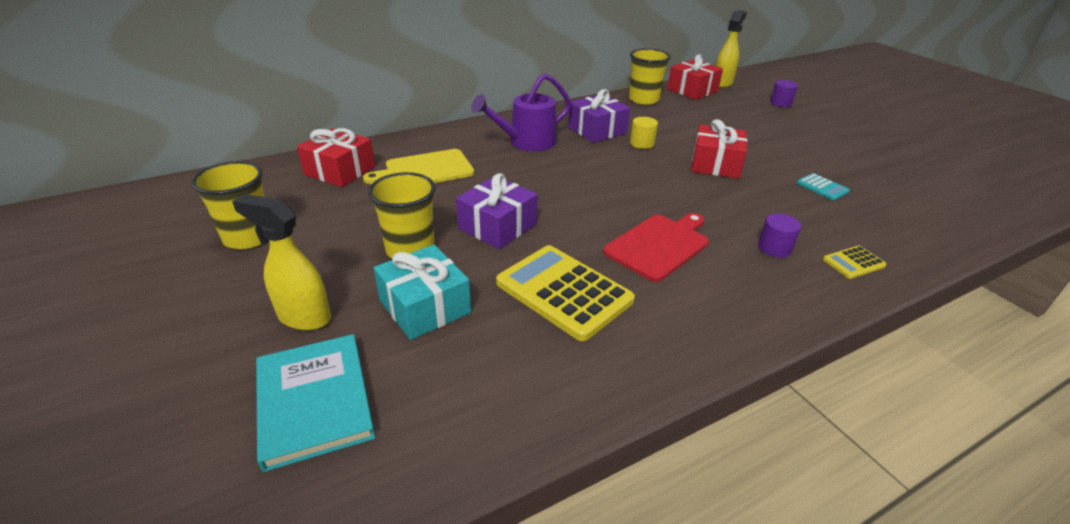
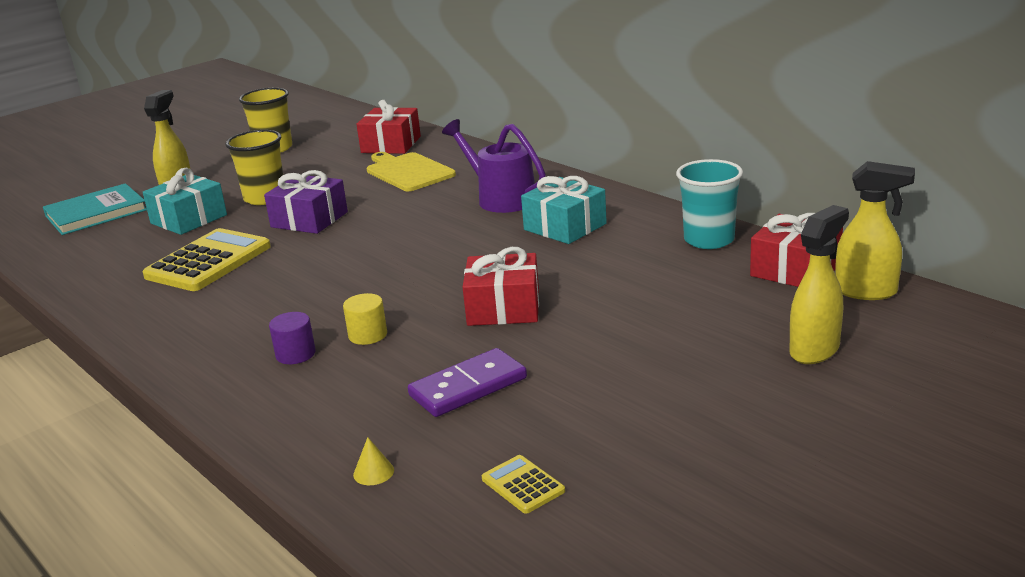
camera: 80 degrees right, 10 degrees down
purple gift [568,89,630,143] -> turquoise gift [521,176,607,244]
red cutting board [603,213,709,282] -> none
yellow cup [629,48,671,105] -> turquoise cup [676,159,743,249]
yellow cylinder [630,117,658,149] -> yellow cylinder moved to [343,293,387,345]
purple cylinder [770,80,798,107] -> yellow spray bottle [790,205,849,364]
turquoise calculator [797,173,850,200] -> purple domino [408,348,527,417]
yellow calculator [823,246,886,279] -> yellow calculator moved to [482,455,565,514]
none -> yellow cone [353,437,394,485]

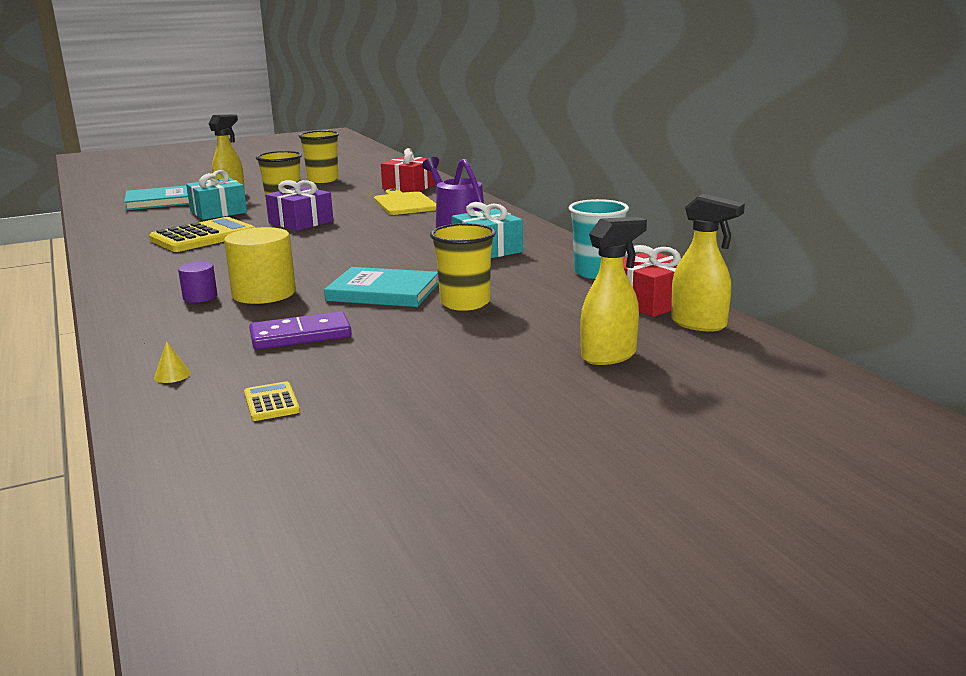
camera: 15 degrees right, 5 degrees down
yellow cylinder [343,293,387,345] -> yellow cylinder [224,227,296,304], size x1.89
red gift [463,247,539,326] -> turquoise book [324,267,439,307]
none -> yellow cup [430,223,496,311]

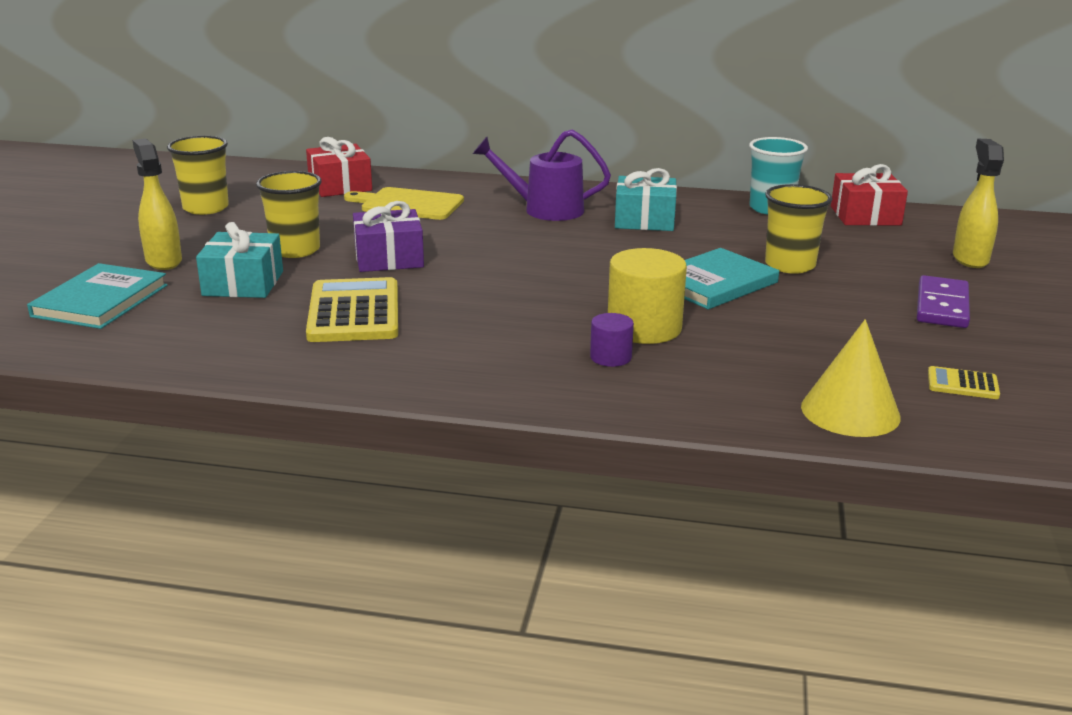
camera: 55 degrees left, 5 degrees up
yellow cone [154,341,191,383] -> yellow cone [801,319,901,437], size x2.50
purple domino [249,311,352,350] -> purple domino moved to [917,275,970,328]
yellow spray bottle [671,194,745,331] -> none

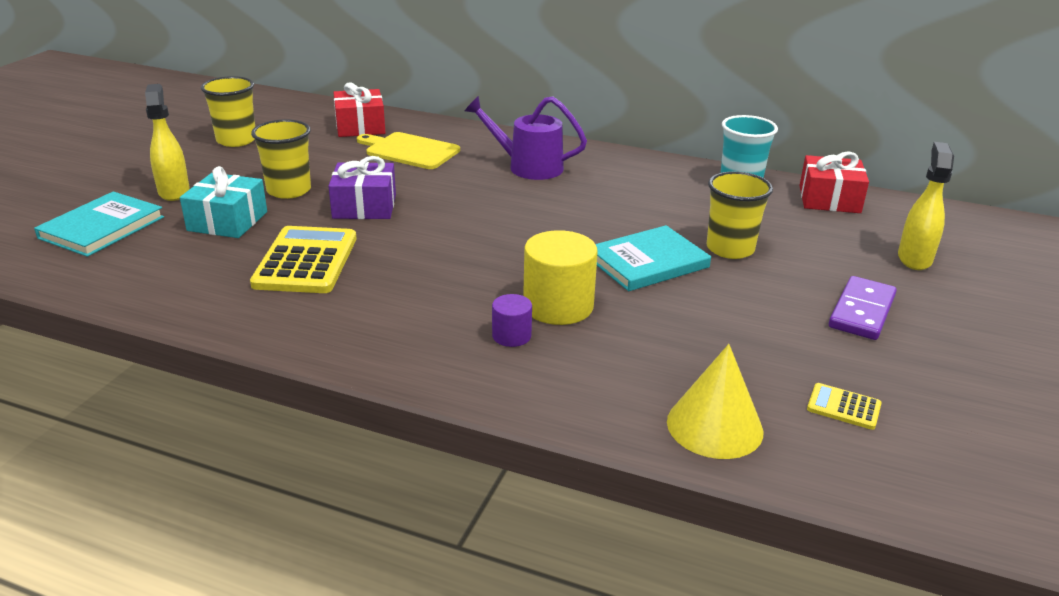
camera: 10 degrees right, 5 degrees up
turquoise gift [615,168,677,231] -> none

